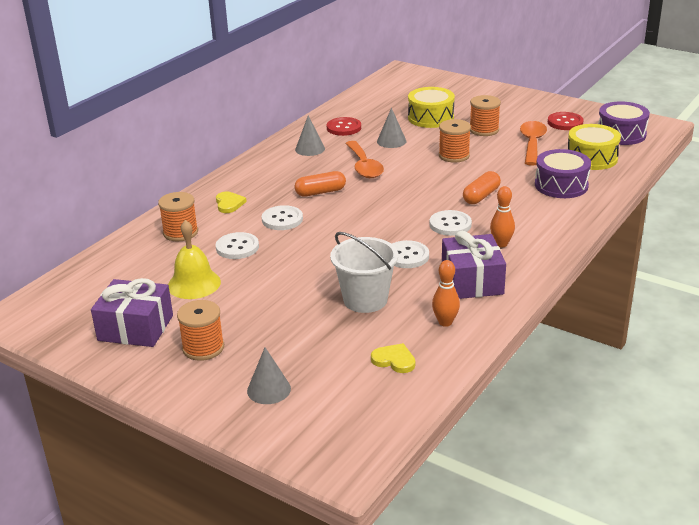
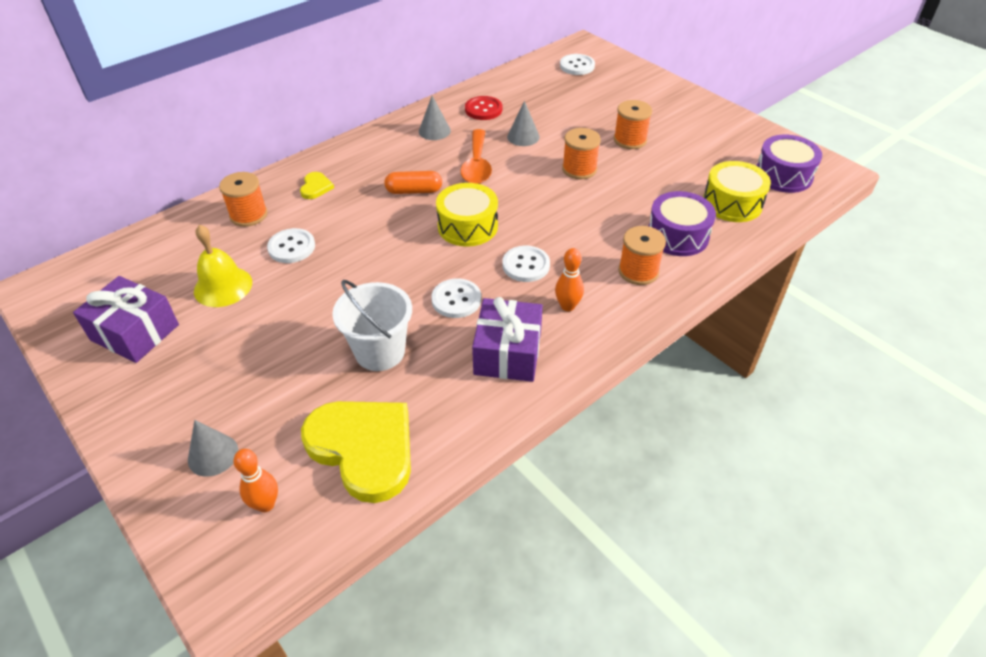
camera: 15 degrees right, 15 degrees up
orange spool [177,300,224,361] -> orange spool moved to [618,226,666,285]
white button [262,205,303,230] -> white button moved to [560,54,595,75]
yellow heart [371,343,415,373] -> yellow heart [301,401,411,503], size x2.36
yellow drum [408,87,455,128] -> yellow drum moved to [436,183,498,247]
orange bowling pin [432,260,460,327] -> orange bowling pin moved to [233,449,278,512]
orange capsule [463,171,501,204] -> none
orange spoon [520,121,547,166] -> none
red button [548,112,584,130] -> none

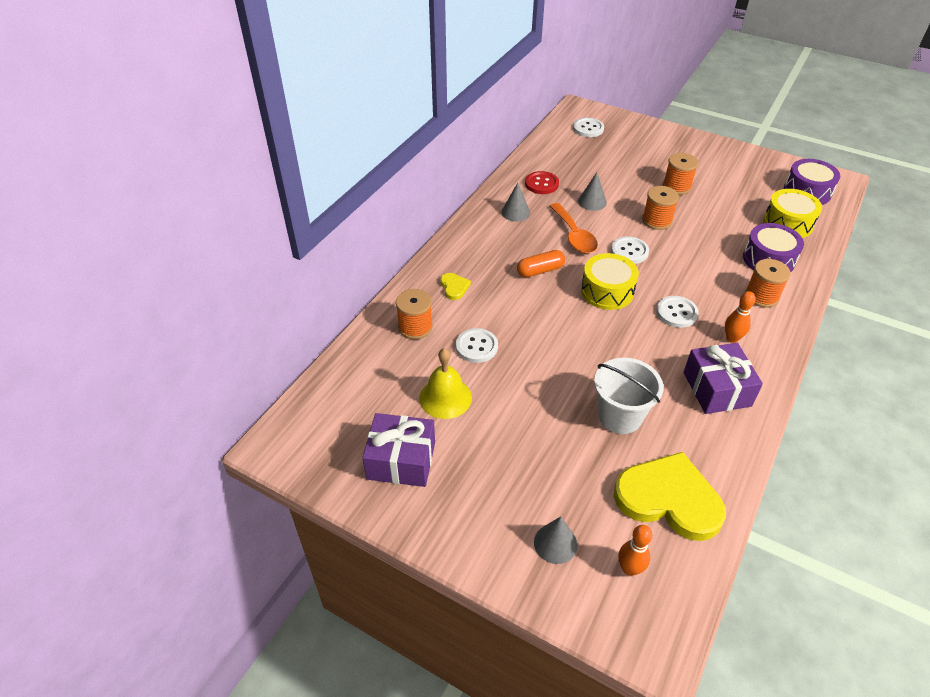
camera: 20 degrees left, 0 degrees up
white button [431,278,481,318] -> white button moved to [611,236,649,264]

